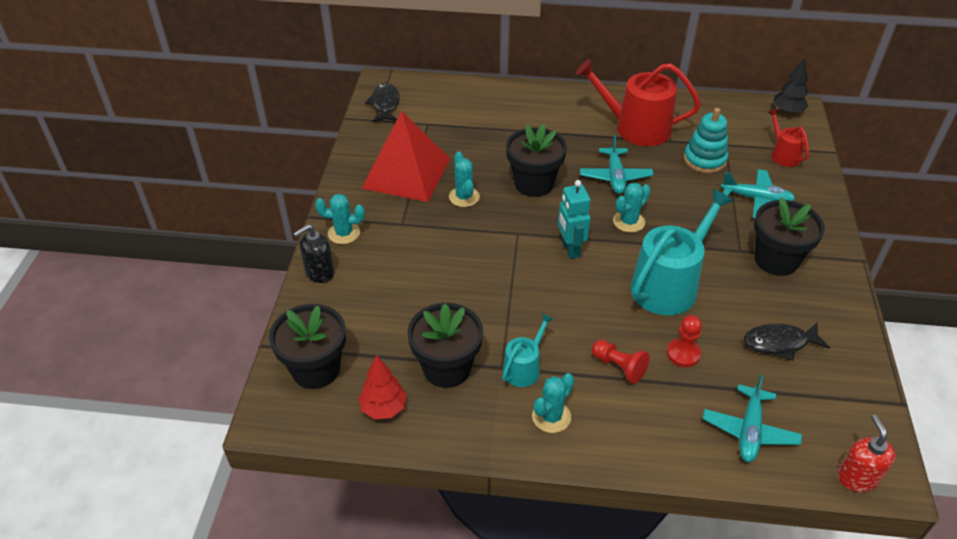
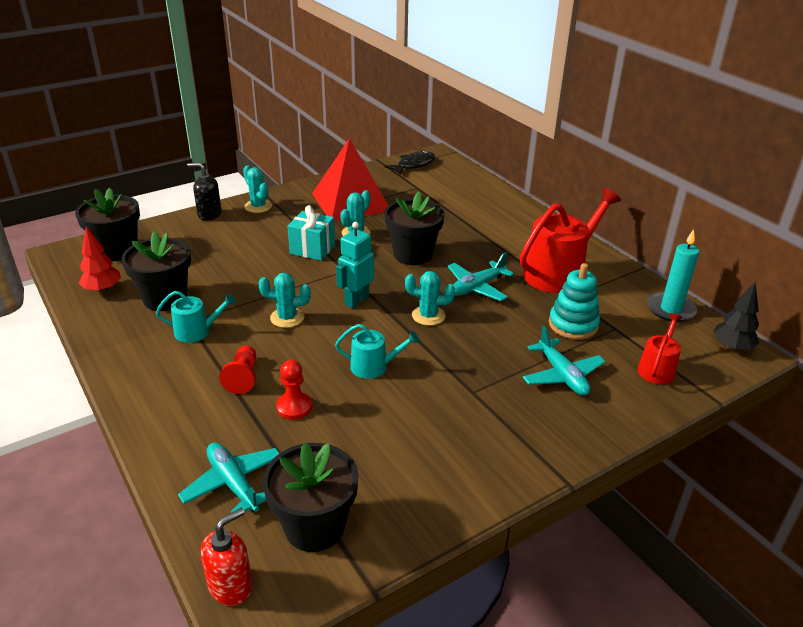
camera: 50 degrees right, 10 degrees down
turquoise cactus [532,373,574,433] -> turquoise cactus moved to [259,273,311,328]
red watering can [576,59,701,146] -> red watering can turned 75 degrees clockwise [520,188,621,293]
turquoise watering can [630,189,733,315] -> turquoise watering can [335,324,419,379], size x0.52
turquoise plane [703,374,802,462] -> turquoise plane turned 75 degrees clockwise [178,442,280,513]
black fish [744,323,830,360] -> none
black flower pot [754,197,825,276] -> black flower pot moved to [263,443,359,552]
none -> turquoise gift [287,205,335,261]
none -> turquoise candle [647,229,699,322]

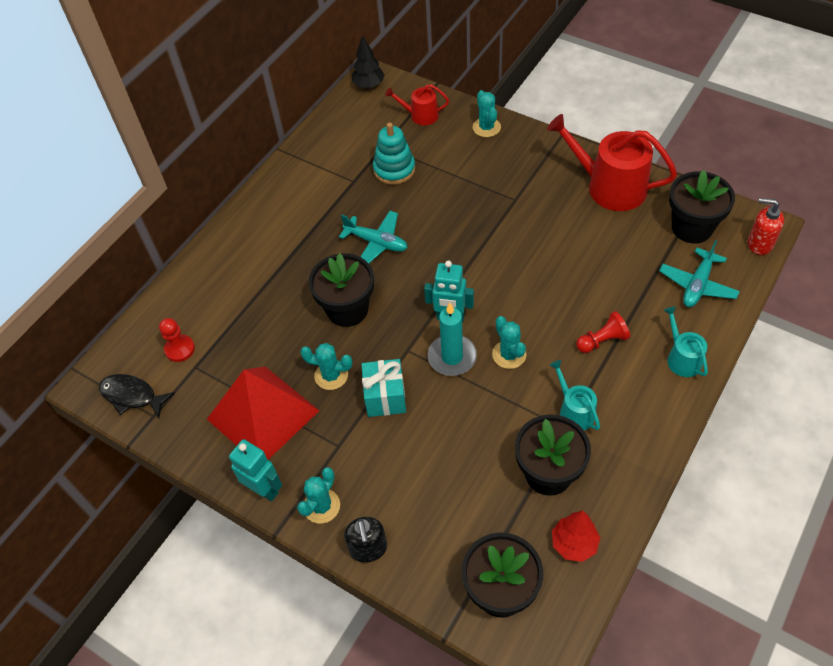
camera: 110 degrees left, 20 degrees up
red pawn [276,360,312,420] -> red pawn moved to [159,318,195,362]
turquoise watering can [335,324,419,379] -> turquoise watering can moved to [664,306,708,377]
turquoise cactus [405,271,455,326] -> turquoise cactus moved to [473,90,501,137]
red watering can [520,188,621,293] -> red watering can moved to [547,114,677,211]
turquoise plane [523,326,606,396] -> none
turquoise candle [647,229,699,322] -> turquoise candle moved to [428,303,477,376]
none -> turquoise robot [229,439,282,502]

